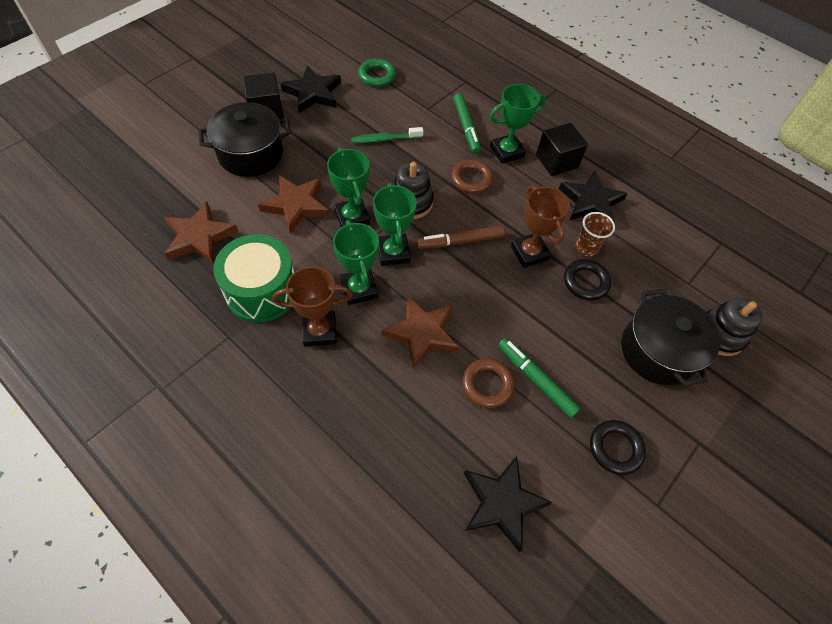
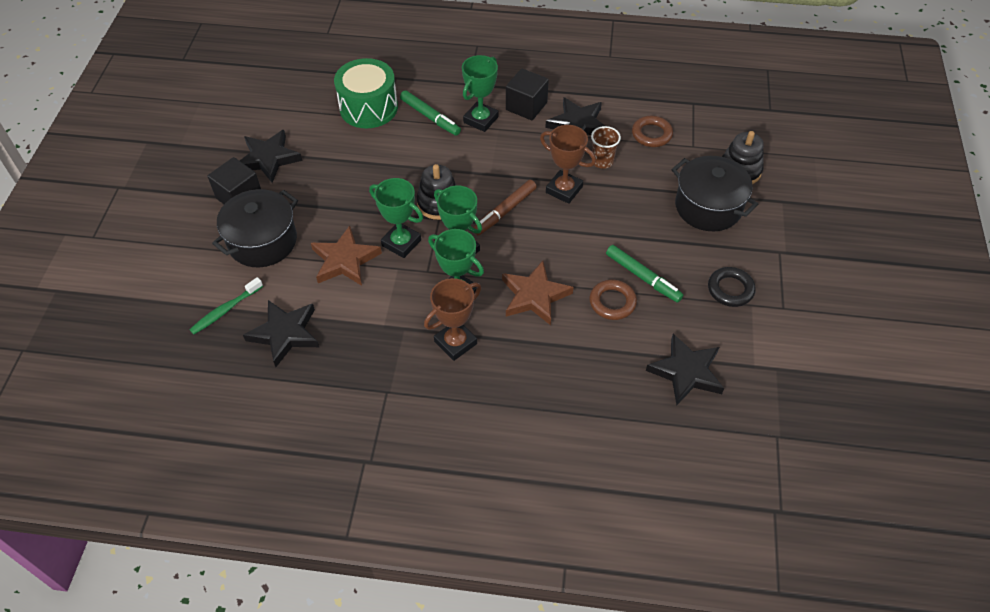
camera: 30 degrees left, 5 degrees down
brown star [164,201,238,264] -> black star [243,300,319,367]
green drum [213,234,294,322] -> green drum moved to [334,58,398,129]
green toothbrush [351,127,424,143] -> green toothbrush moved to [189,277,263,334]
green ring [358,59,396,87] -> none
brown ring [451,160,493,194] -> brown ring moved to [632,116,673,147]
green marker [498,338,581,418] -> green marker turned 150 degrees counterclockwise [606,245,683,303]
black ring [564,259,611,300] -> none

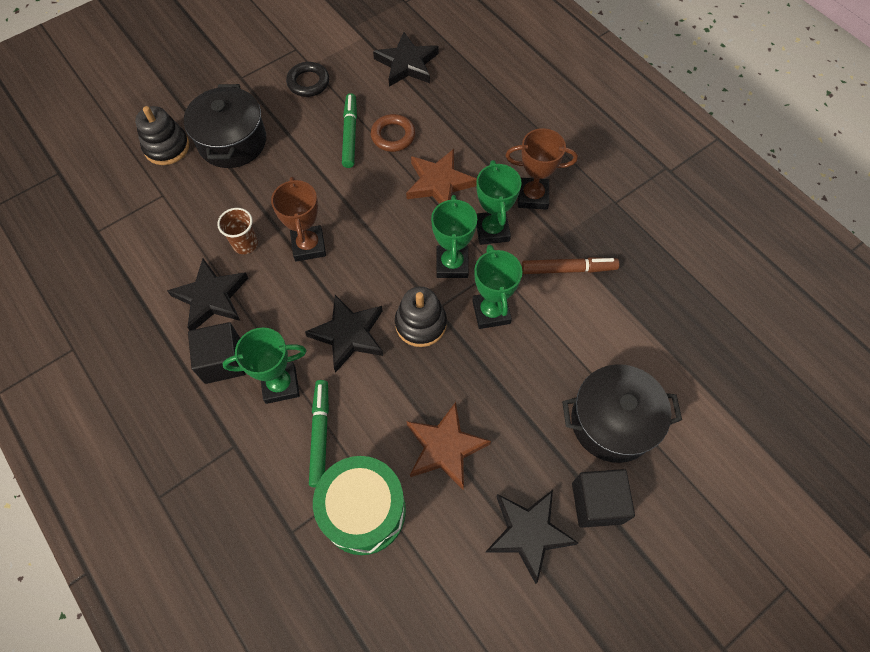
camera: 135 degrees left, 10 degrees up
green toothbrush [189,277,263,334] -> none
black star [243,300,319,367] -> black star moved to [305,295,383,373]
brown star [311,226,382,286] -> brown star moved to [407,402,491,489]
brown marker [473,180,537,235] -> brown marker moved to [522,257,619,274]
brown ring [632,116,673,147] -> none

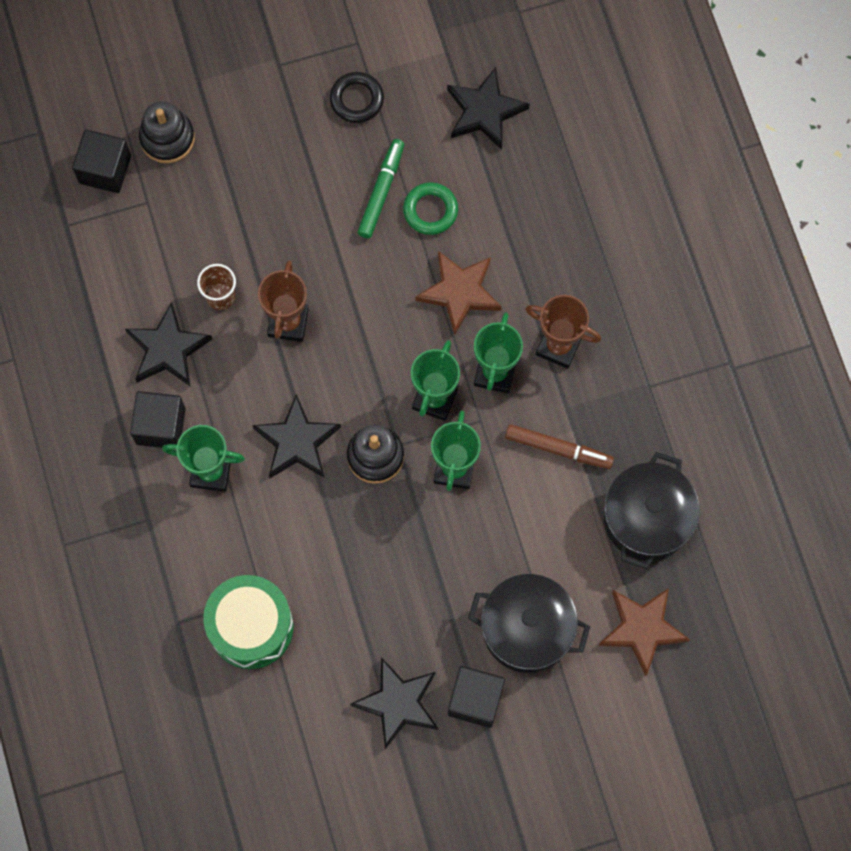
camera: 20 degrees right, 10 degrees up
black pot [184,84,266,168] -> black pot moved to [604,452,700,569]
green marker [309,380,329,488] -> none
brown ring [371,114,415,152] -> green ring [403,182,458,235]
brown star [407,402,491,489] -> brown star moved to [599,588,690,676]
none -> black cube [72,130,131,193]

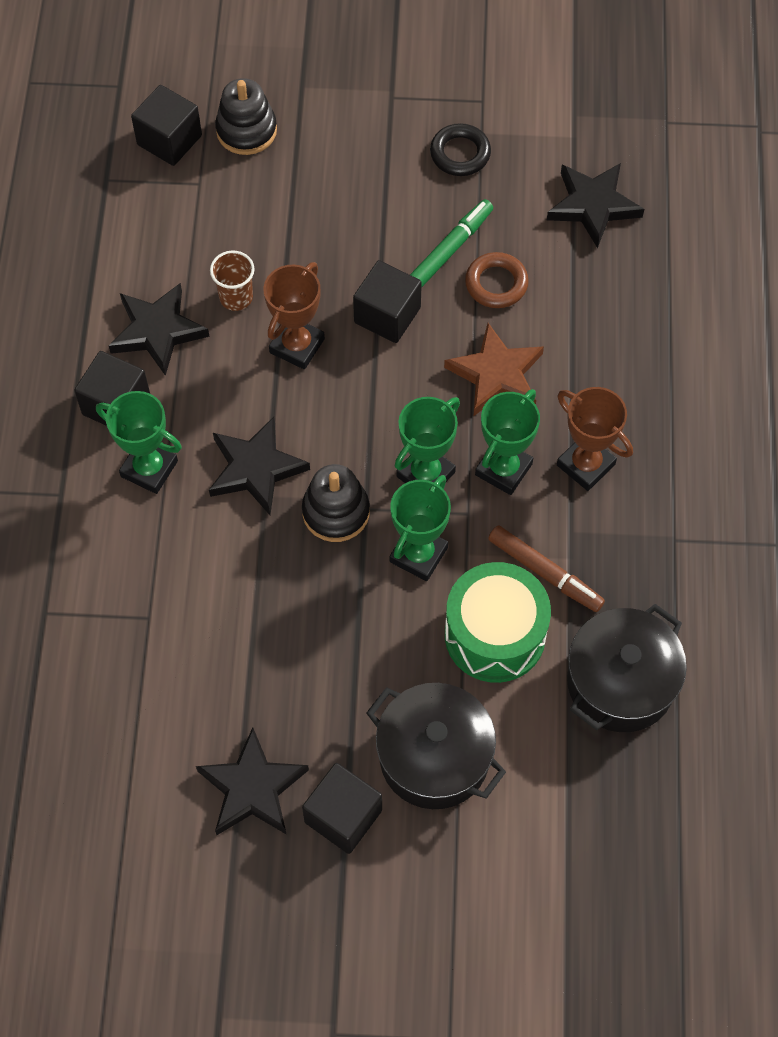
camera: 20 degrees right, 10 degrees down
green drum [203,575,294,669] -> green drum moved to [445,562,551,683]
green ring [403,182,458,235] -> brown ring [465,252,529,308]
brown star [599,588,690,676] -> none
none -> black cube [353,260,422,343]

